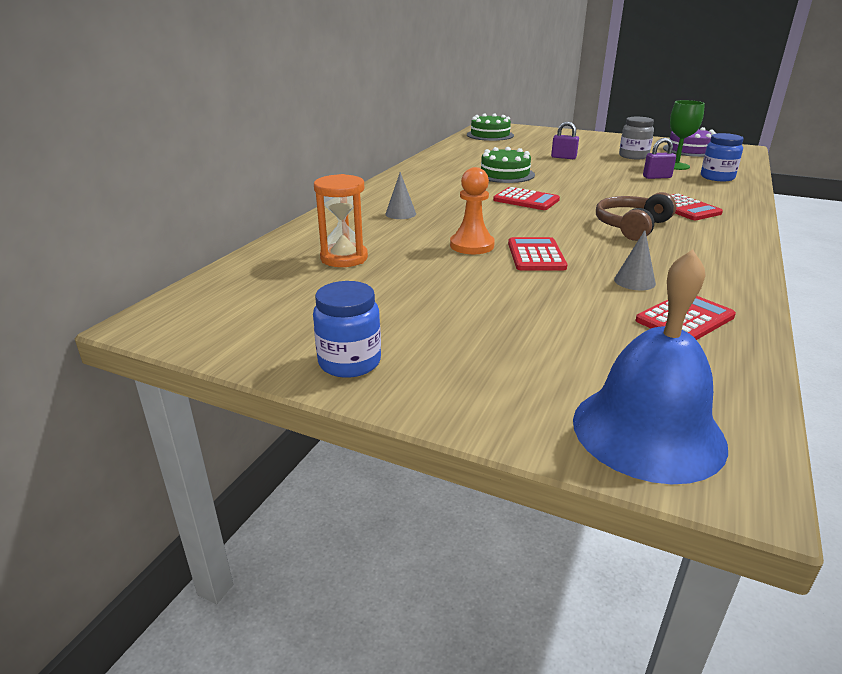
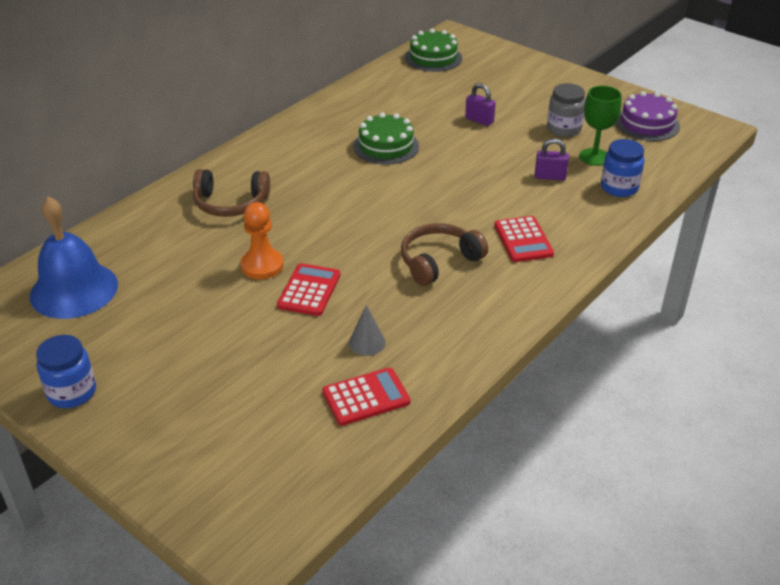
camera: 15 degrees right, 10 degrees up
orange hourglass [314,174,368,267] -> none
grey cone [385,172,416,219] -> brown headphones [193,169,270,217]
red calculator [493,187,560,210] -> none
blue bell [573,249,728,484] -> blue bell moved to [30,196,118,319]

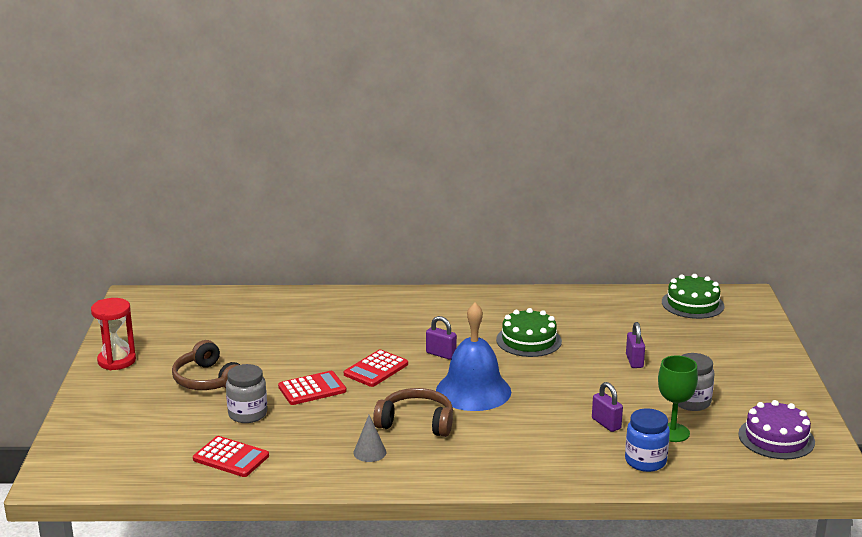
camera: 50 degrees right, 15 degrees down
blue bell [30,196,118,319] -> blue bell moved to [436,302,511,411]
blue jar [36,335,96,408] -> red hourglass [91,298,136,370]
brown headphones [193,169,270,217] -> brown headphones moved to [172,340,240,390]
orange pawn [241,202,284,279] -> none
grey cone [349,305,386,356] -> grey cone moved to [353,415,386,462]
red calculator [494,216,554,262] -> red calculator moved to [344,350,408,387]
none -> grey jar [226,364,267,423]
none -> purple padlock [426,316,457,360]

